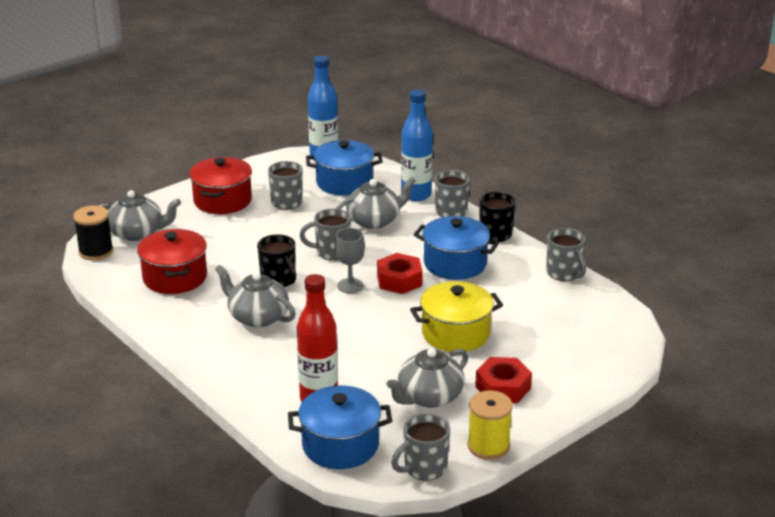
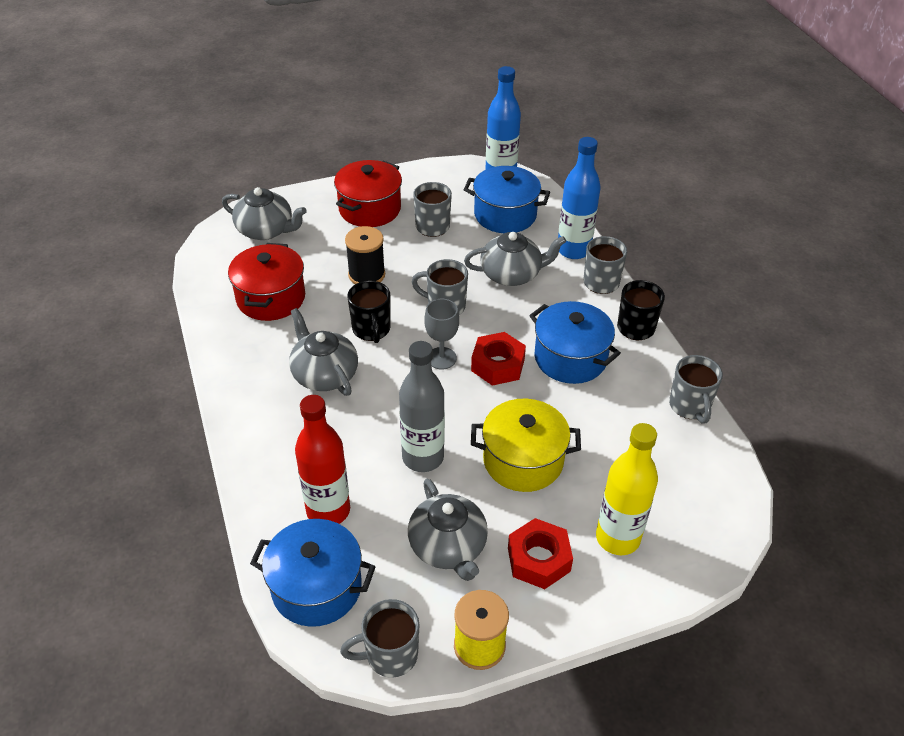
camera: 20 degrees right, 15 degrees up
black spool [73,206,113,260] -> black spool moved to [345,226,385,284]
grey teapot [386,348,468,408] -> grey teapot turned 90 degrees counterclockwise [408,479,488,581]
none -> grey bottle [399,341,445,472]
none -> yellow bottle [596,423,658,555]

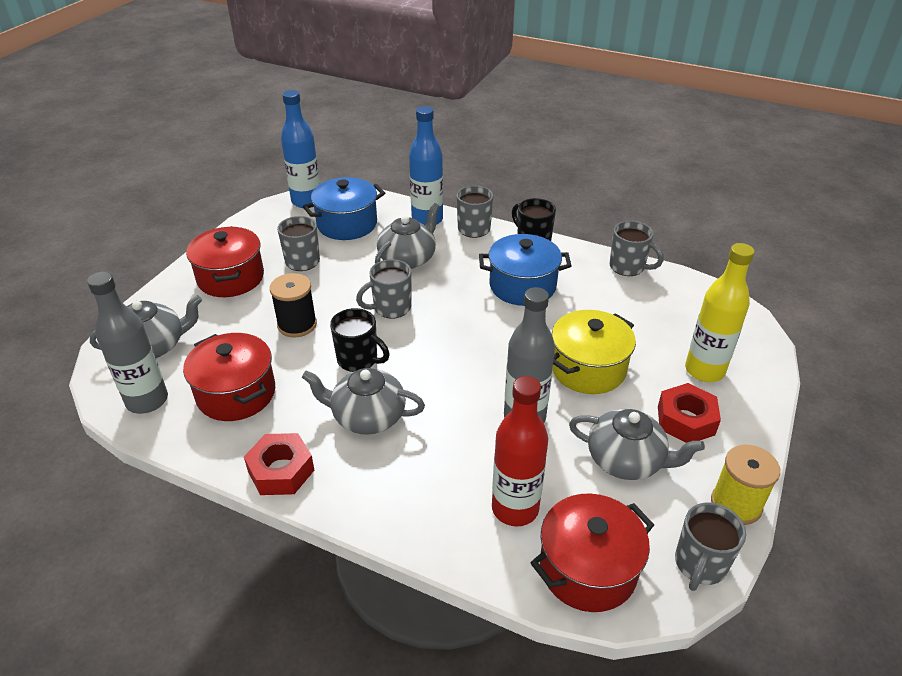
camera: 45 degrees left, 5 degrees down
blue pot [250,519,376,627] -> red pot [530,494,654,612]
grey goblet [424,299,459,369] -> none
red nut [471,332,526,386] -> red nut moved to [244,433,314,495]
none -> grey bottle [87,272,168,414]

